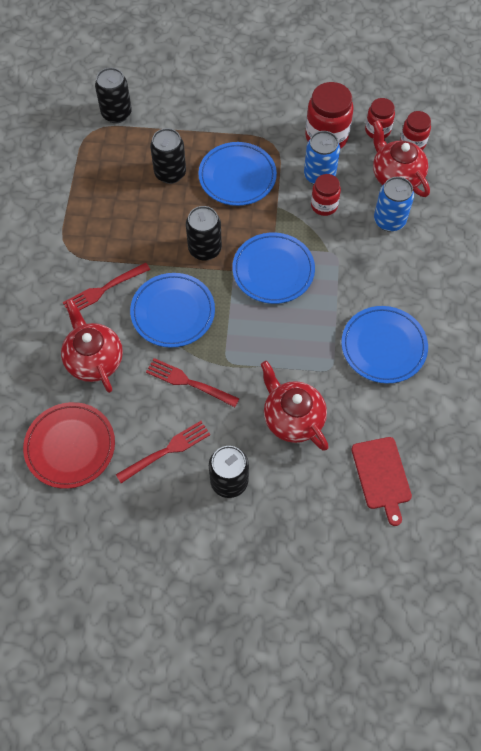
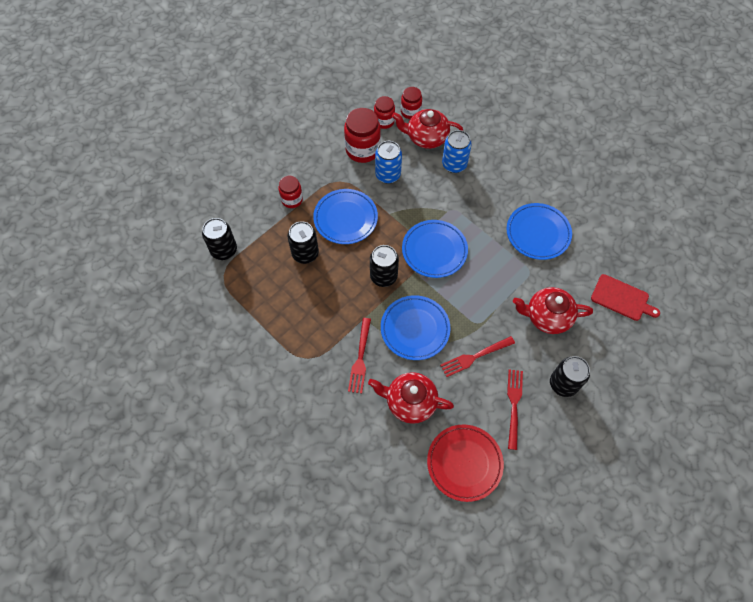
camera: 50 degrees left, 0 degrees up
red jar [311,174,341,216] -> red jar moved to [278,176,303,208]

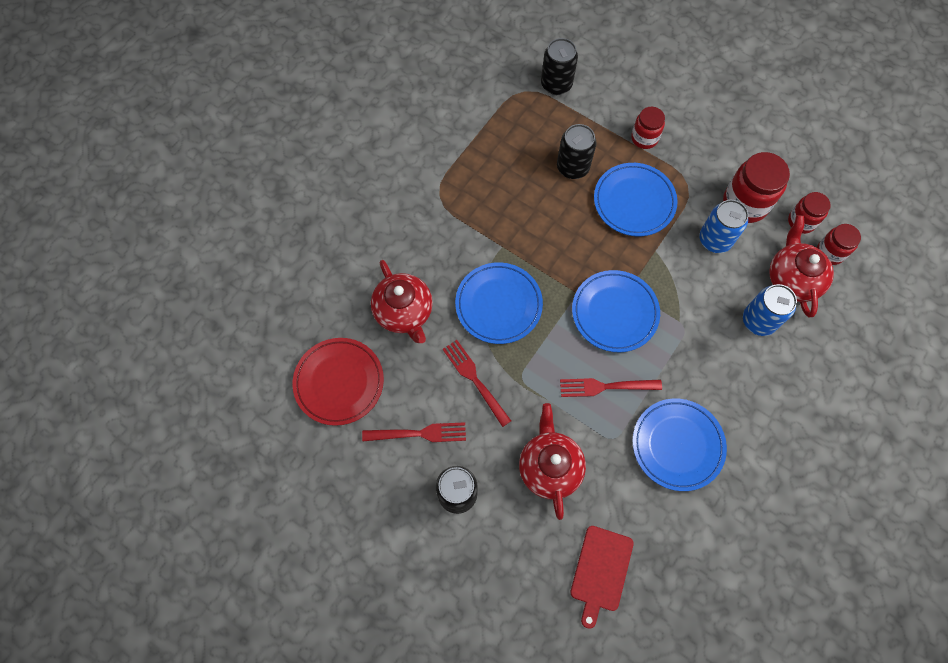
camera: 80 degrees right, 5 degrees up
red fork [348,318,371,393] -> red fork moved to [560,378,662,397]
red teapot [368,372,454,424] -> red teapot turned 150 degrees clockwise [371,260,433,343]
black can [370,245,399,287] -> none

